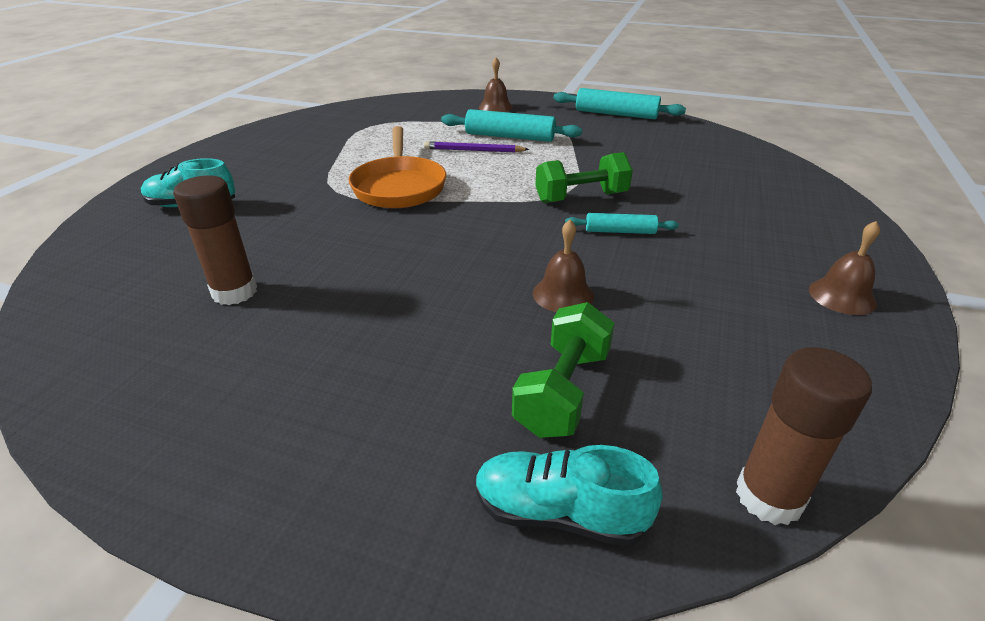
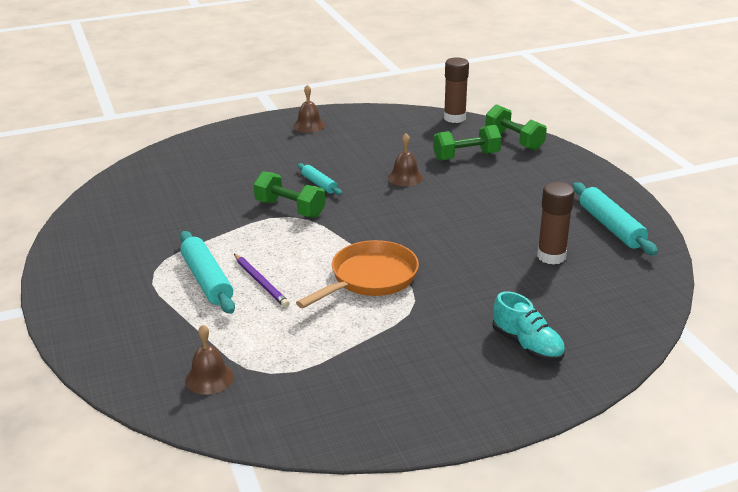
camera: 130 degrees left, 5 degrees down
turquoise shoe [476,445,663,546] -> green dumbbell [485,104,547,150]
brown bell [479,58,513,112] -> brown bell moved to [185,325,234,395]
turquoise rolling pin [553,88,686,119] -> turquoise rolling pin moved to [573,182,658,255]

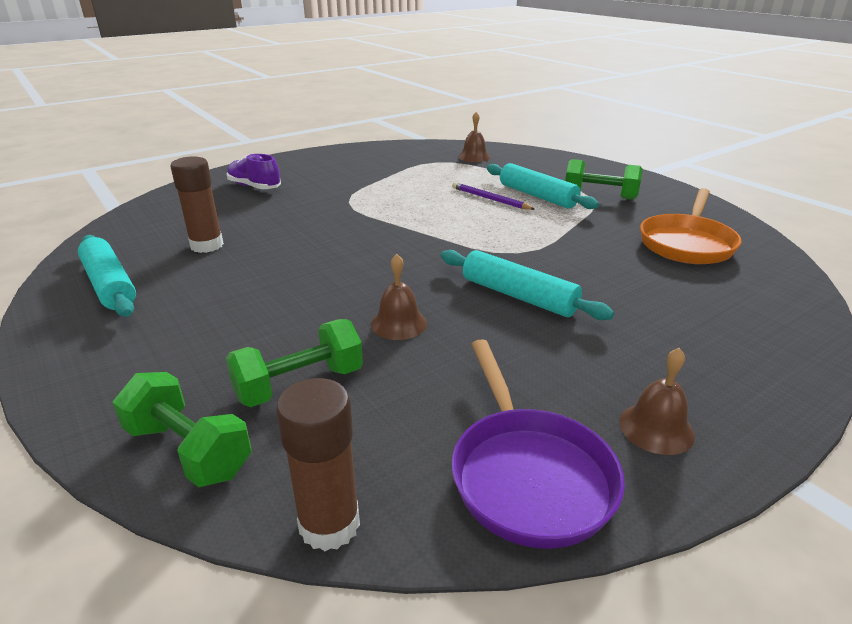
camera: 165 degrees right, 0 degrees up
green dumbbell [253,171,325,218] -> green dumbbell moved to [565,159,643,200]
orange pan [296,240,419,308] -> orange pan moved to [640,188,741,264]
turquoise rolling pin [297,163,342,195] -> turquoise rolling pin [441,250,614,320], size x1.73
turquoise shoe [492,291,565,362] -> purple shoe [226,154,281,189]
none -> purple pan [452,339,625,549]

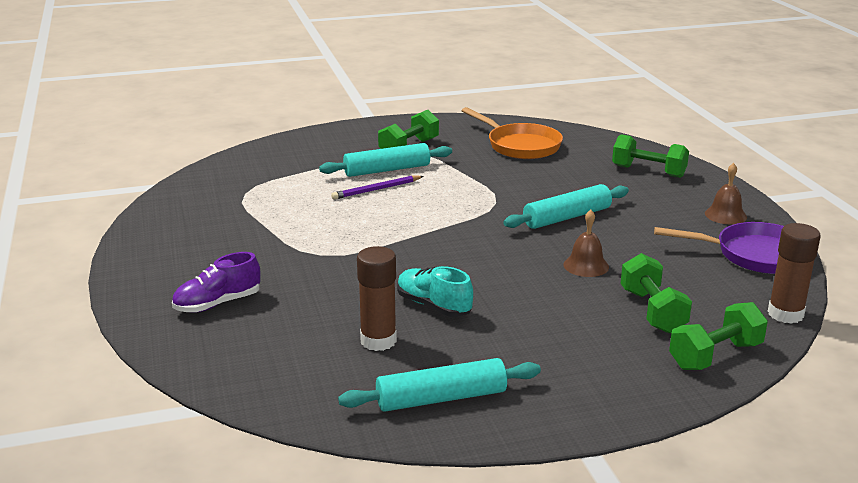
camera: 70 degrees left, 5 degrees down
brown bell [458,112,490,162] -> none
none -> turquoise shoe [397,266,473,317]
none -> green dumbbell [612,134,689,178]

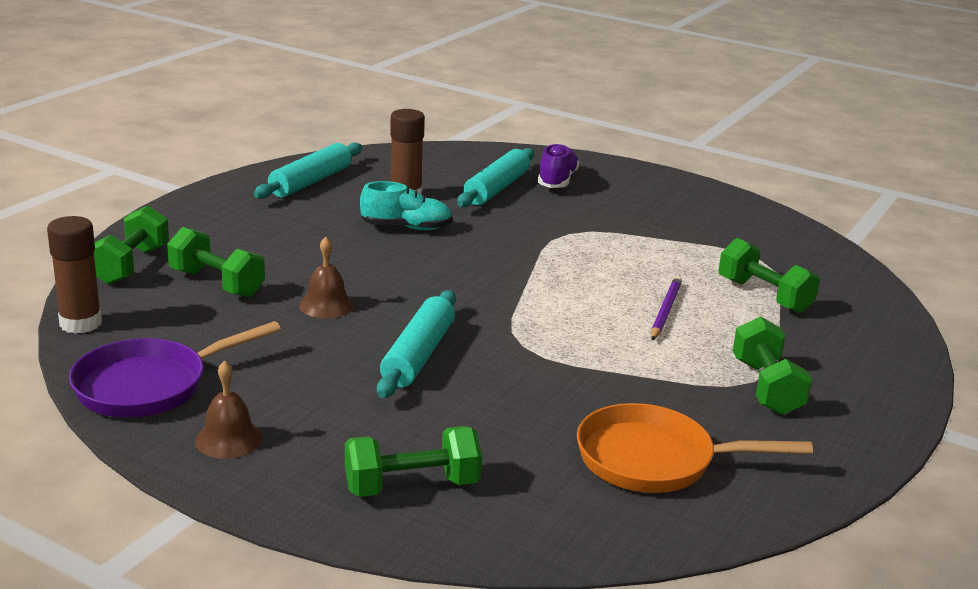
camera: 135 degrees right, 0 degrees up
turquoise rolling pin [319,143,452,177] -> turquoise rolling pin moved to [457,148,534,207]
none -> green dumbbell [718,238,820,314]

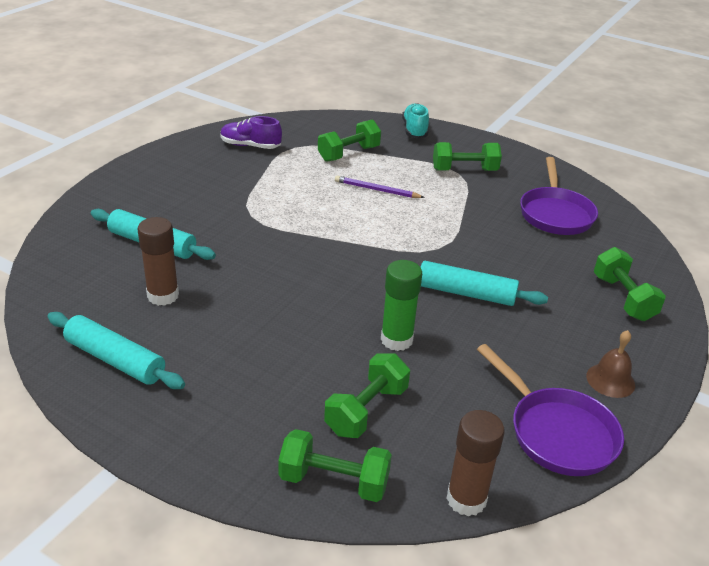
camera: 90 degrees left, 10 degrees up
brown bell [299,237,354,318] -> green glue stick [381,260,422,351]
turquoise shoe [360,181,453,230] -> turquoise shoe moved to [402,103,429,139]
purple shoe [538,143,579,188] -> purple shoe moved to [220,116,282,149]
orange pan [577,403,813,493] -> purple pan [520,157,598,235]

